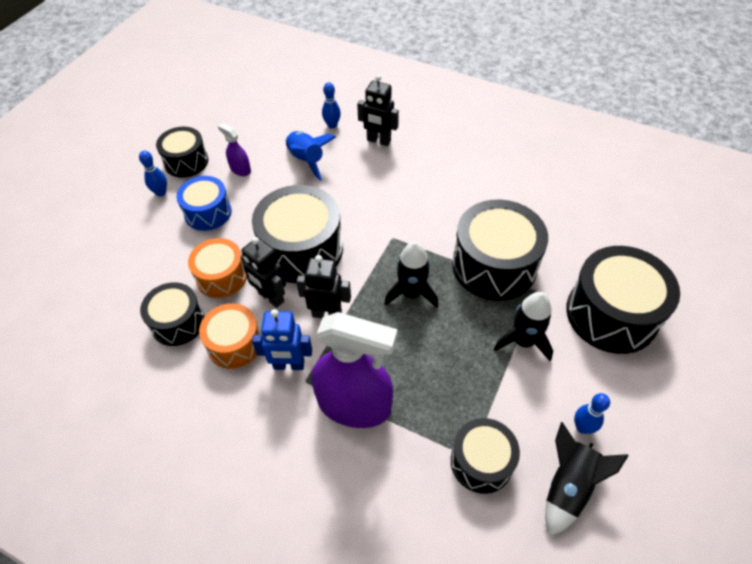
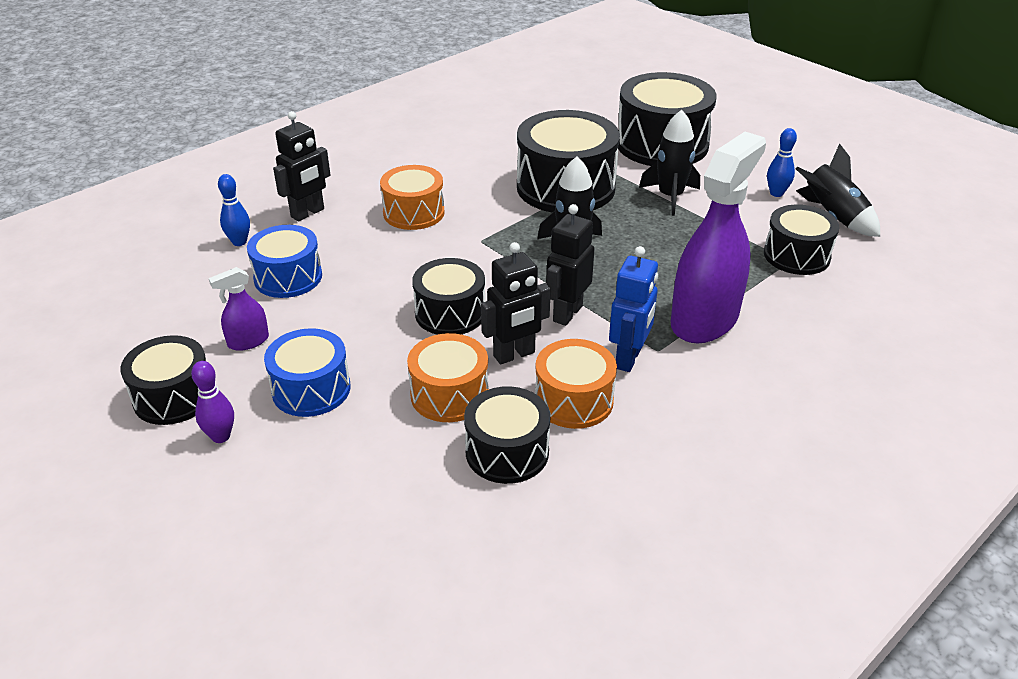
camera: 70 degrees left, 15 degrees down
blue bowling pin [139,151,167,196] -> purple bowling pin [191,361,234,443]
black drum [252,185,343,283] -> black drum [412,258,485,335], size x0.60
blue rocket [286,131,336,181] -> blue drum [247,225,322,298]
none -> orange drum [380,165,444,230]

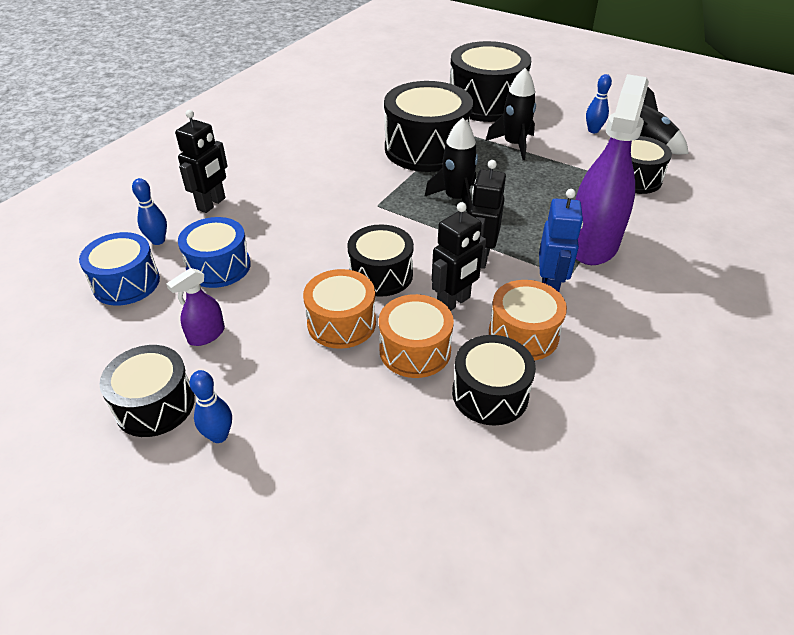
camera: 15 degrees left, 5 degrees up
purple bowling pin [191,361,234,443] -> blue bowling pin [189,370,232,443]
blue drum [264,328,350,417] -> blue drum moved to [79,232,160,306]
orange drum [380,165,444,230] -> orange drum moved to [303,269,376,349]

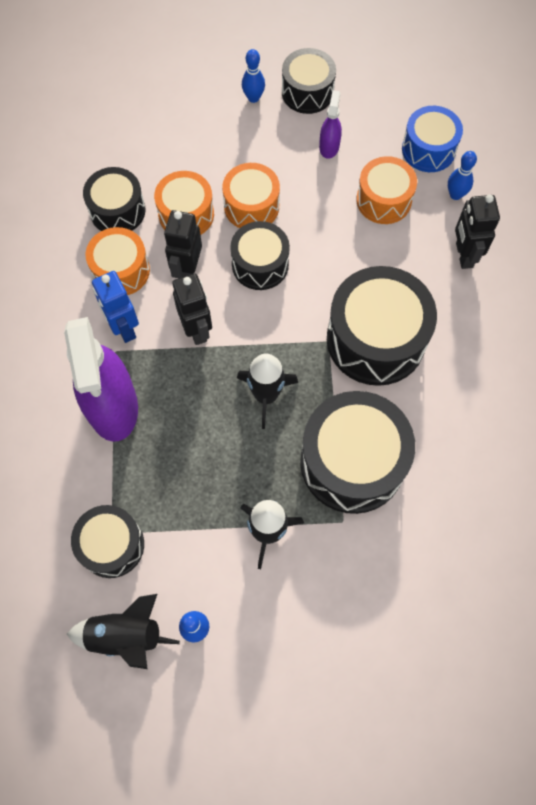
camera: 145 degrees right, 25 degrees up
blue drum [178,217,251,288] -> orange drum [356,156,417,224]
black drum [450,41,531,122] -> black drum moved to [327,266,437,386]

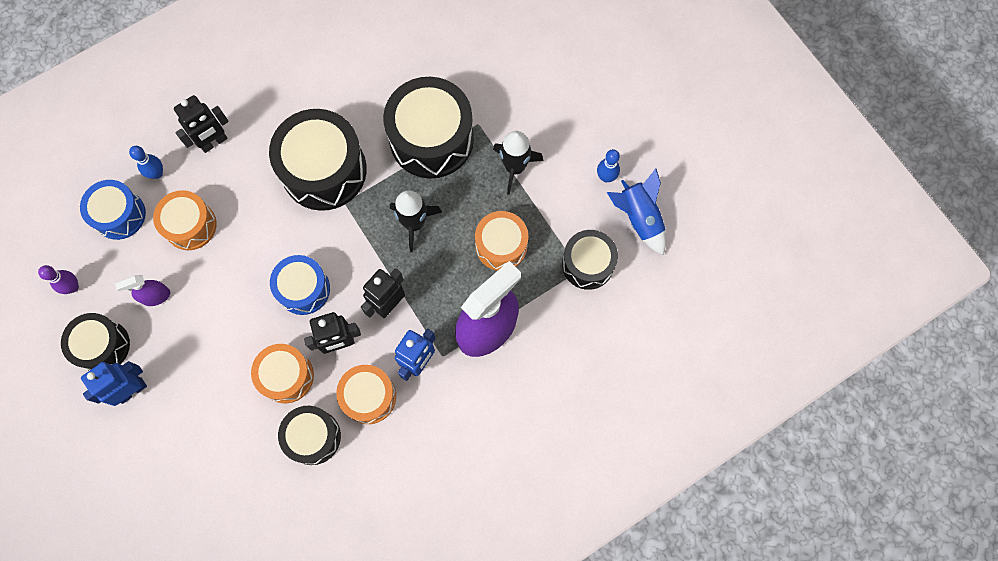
camera: 120 degrees left, 5 degrees up
black rocket [67,594,180,669] -> blue rocket [607,168,666,255]
orange drum [222,163,280,228] -> orange drum moved to [475,211,528,271]
black drum [230,221,290,290] -> blue drum [270,255,330,315]
blue bowling pin [242,49,265,103] -> blue robot [81,361,147,406]
none -> purple bowling pin [38,265,79,294]

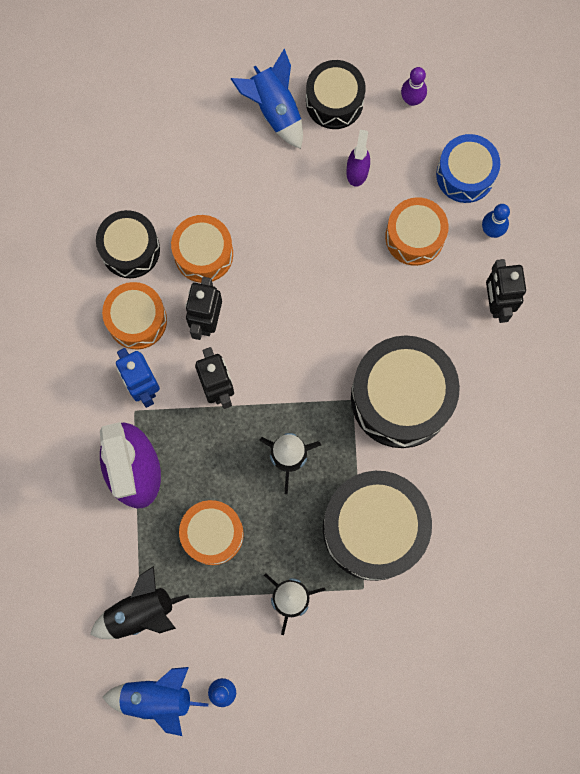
camera: 120 degrees right, 5 degrees up
blue robot [81,361,147,406] -> blue rocket [231,49,303,149]
blue drum [270,255,330,315] -> none
black drum [562,230,618,290] -> black rocket [90,566,189,639]

